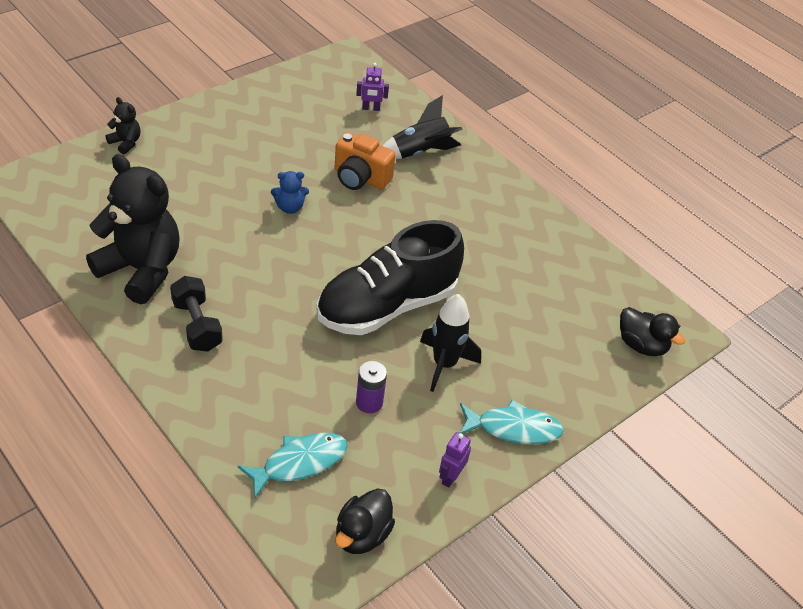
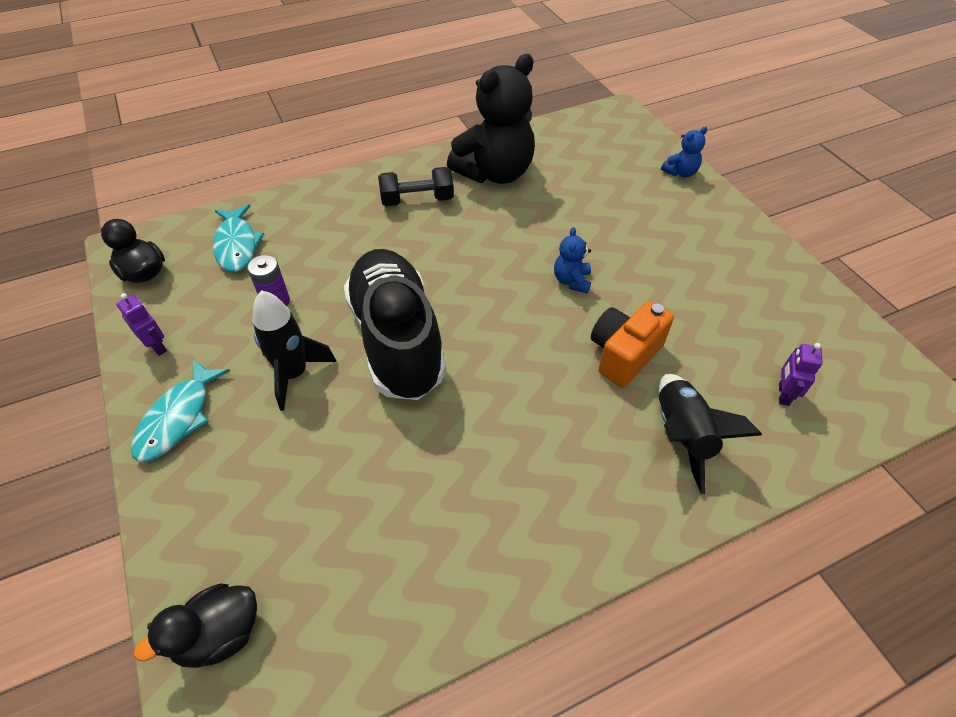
camera: 110 degrees right, 5 degrees up
black teddy bear [105,97,141,154] -> blue teddy bear [661,127,707,177]

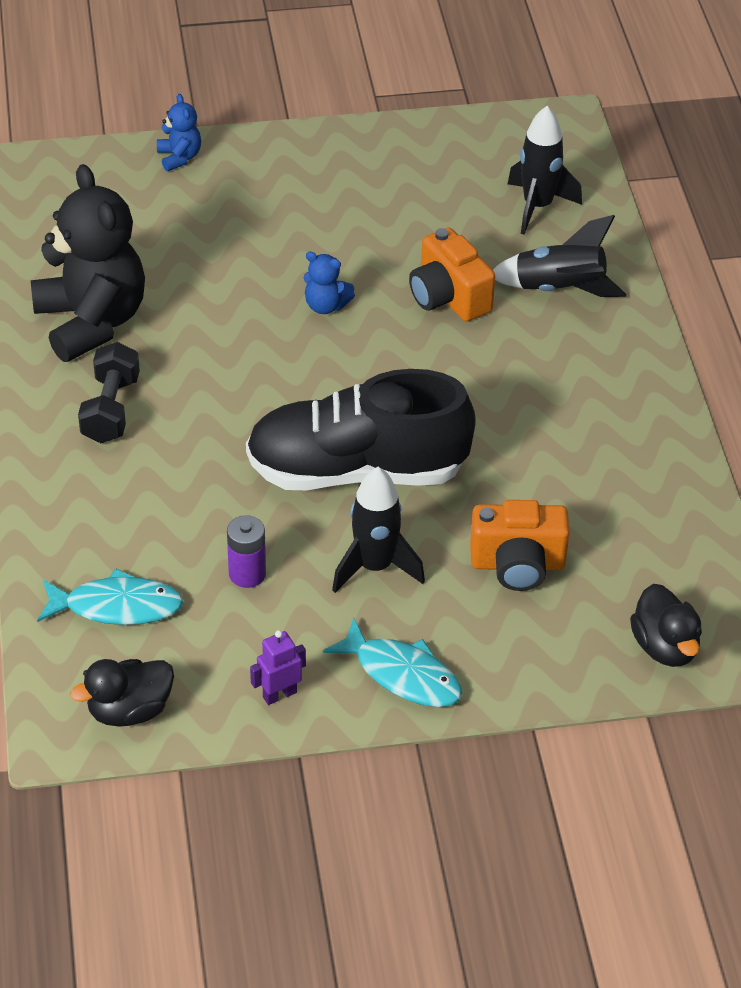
camera: 75 degrees left, 5 degrees down
purple robot [779,343,823,406] -> black rocket [508,106,582,235]
none -> orange camera [470,500,570,591]

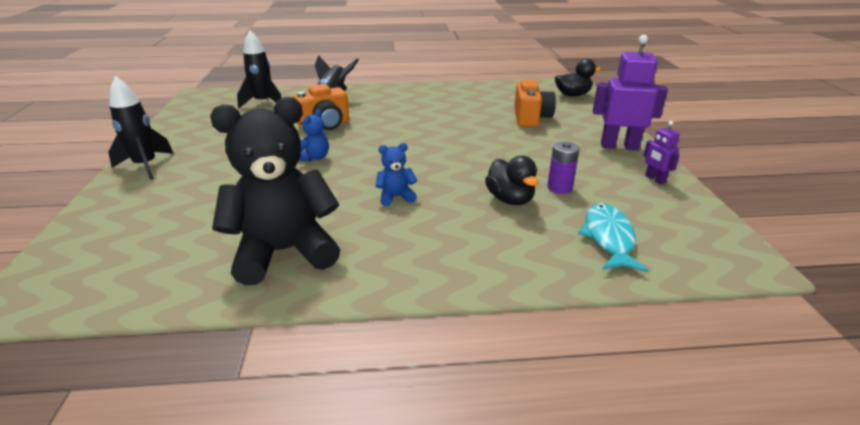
camera: 85 degrees left, 15 degrees down
black duck [70,659,174,727] -> black duck moved to [485,156,539,205]
black dumbbell [78,342,140,443] -> none
blue teddy bear [157,94,201,171] -> blue teddy bear moved to [375,143,417,206]
black shoe [246,369,476,490] -> none
turquoise fish [323,617,462,707] -> purple robot [593,35,668,150]
black rocket [332,467,425,593] -> black rocket moved to [108,76,174,180]

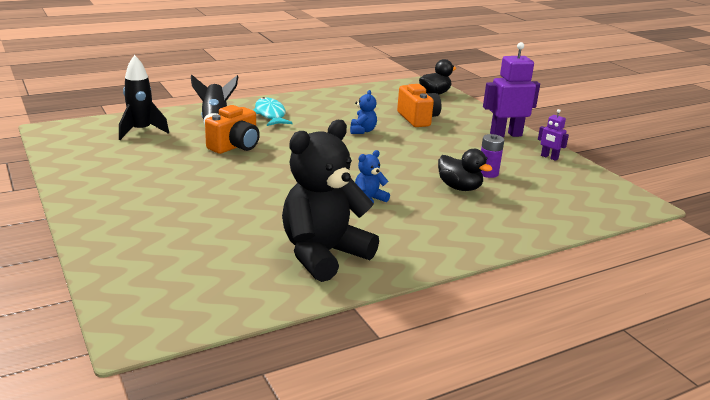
camera: 25 degrees left, 5 degrees down
black rocket [108,76,174,180] -> none
blue teddy bear [299,110,329,162] -> blue teddy bear moved to [350,90,377,134]
turquoise fish [578,203,649,272] -> turquoise fish moved to [253,97,293,126]

